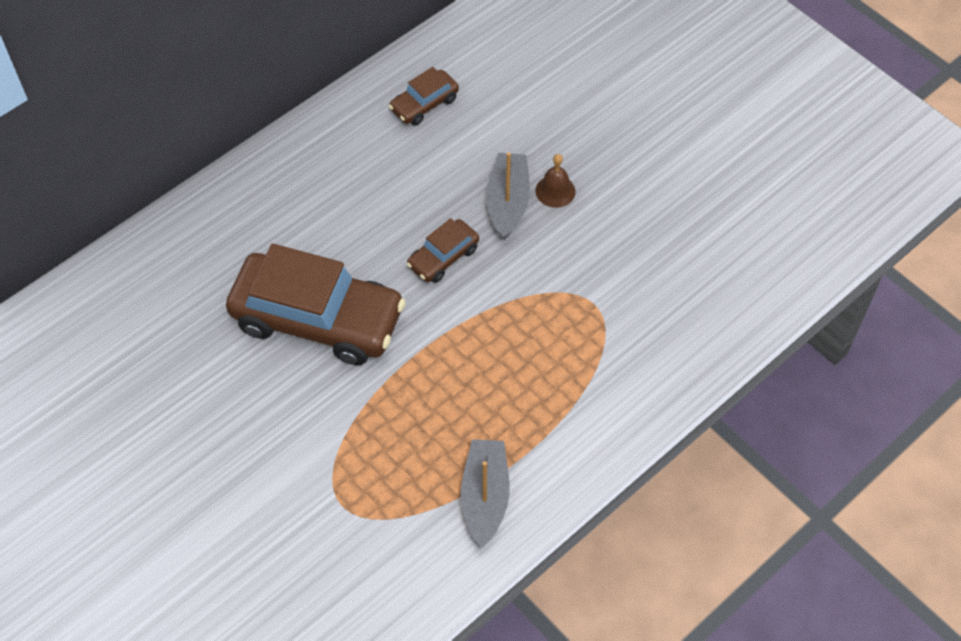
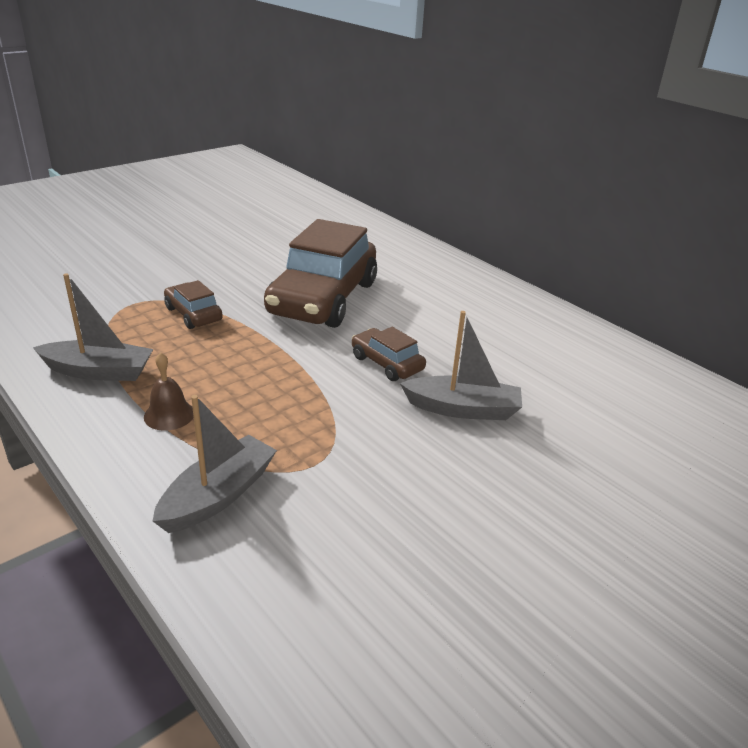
camera: 90 degrees right, 25 degrees down
brown car [389,67,459,126] -> brown car moved to [164,280,223,329]
brown bell [535,154,576,208] -> brown bell moved to [144,352,194,431]
none -> grey boat [153,395,277,533]

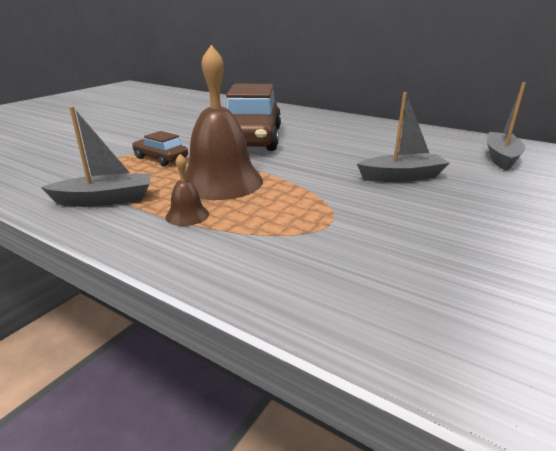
camera: 15 degrees left, 5 degrees down
grey boat [153,395,277,533] -> grey boat moved to [487,82,526,171]
brown car [352,327,426,381] -> none
none -> brown bell [185,45,263,200]

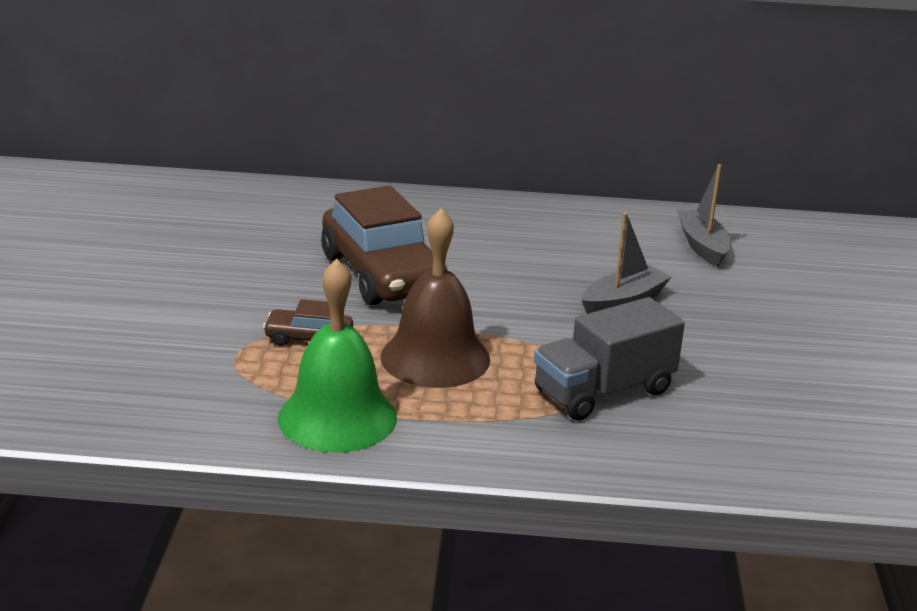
camera: 30 degrees left, 0 degrees up
grey boat [41,106,151,207] -> green bell [278,259,397,452]
brown bell [165,154,209,226] -> none
none -> grey truck [534,297,685,420]

